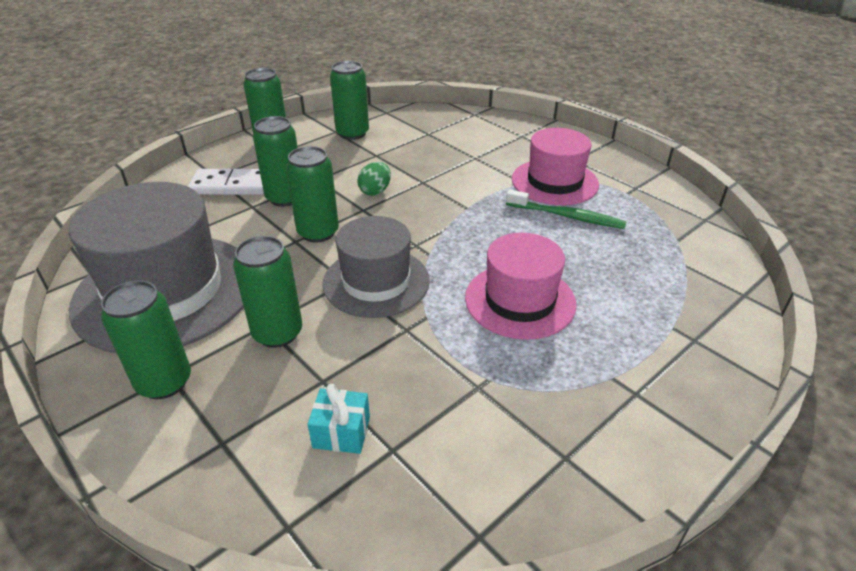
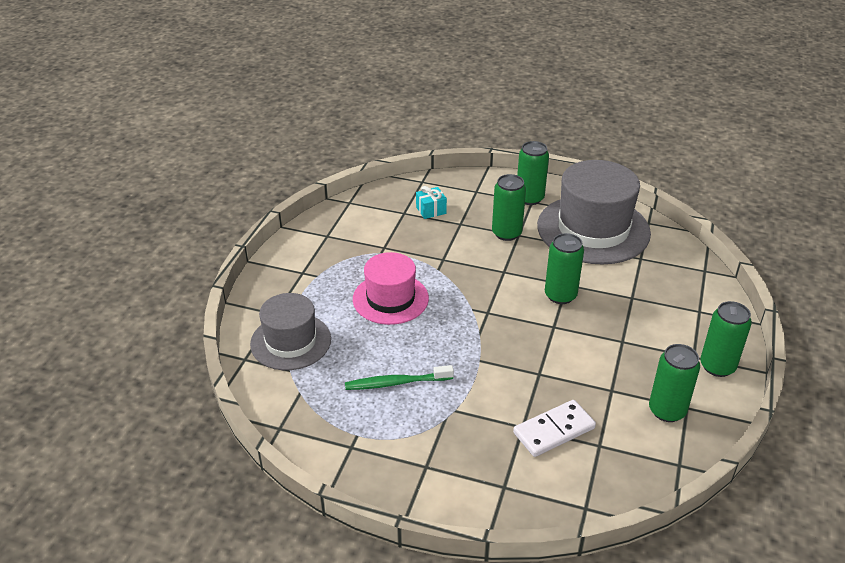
camera: 150 degrees right, 0 degrees up
white domino [188,169,264,195] -> white domino moved to [513,400,596,457]
green can [253,116,298,207] -> none
grey hat [322,216,430,318] -> grey hat moved to [250,293,331,370]
green egg [357,162,391,196] -> none
pink hat [512,128,599,205] -> none

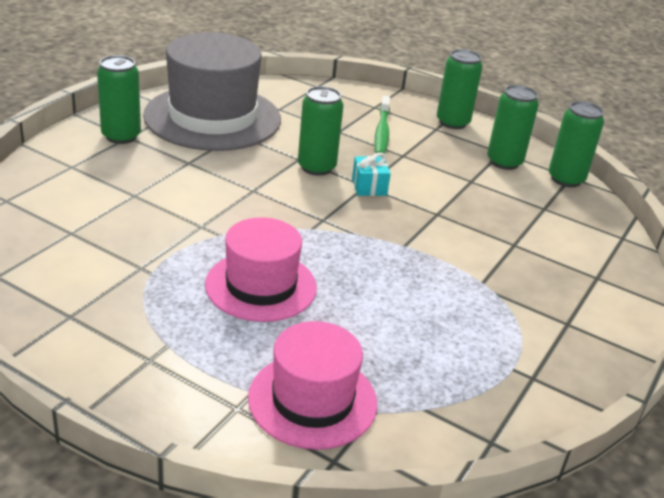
camera: 80 degrees left, 5 degrees down
grey hat [250,293,331,370] -> pink hat [248,321,377,450]
green toothbrush [345,365,454,390] -> green toothbrush moved to [375,96,390,154]
turquoise gift [416,186,447,219] -> turquoise gift moved to [352,152,391,196]
green can [492,174,526,241] -> green can moved to [549,101,604,187]
white domino [513,400,596,457] -> none

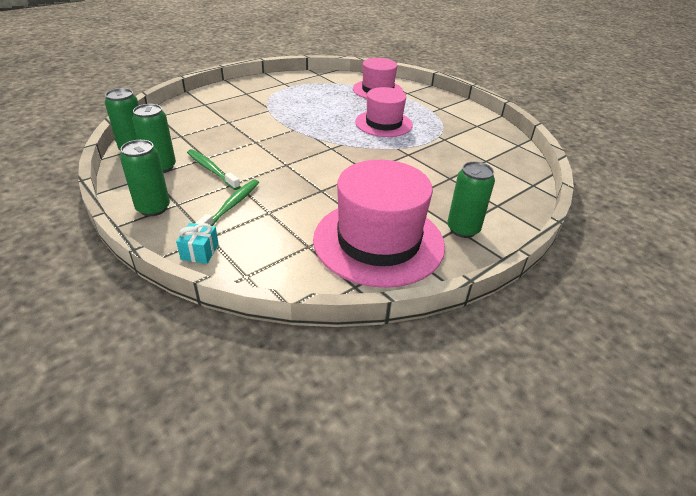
camera: 160 degrees left, 5 degrees up
grey hat [143,33,281,151] -> pink hat [313,160,445,288]
green can [298,86,343,176] -> none
turquoise gift [352,152,391,196] -> turquoise gift moved to [176,223,219,264]
none -> green toothbrush [187,149,241,190]

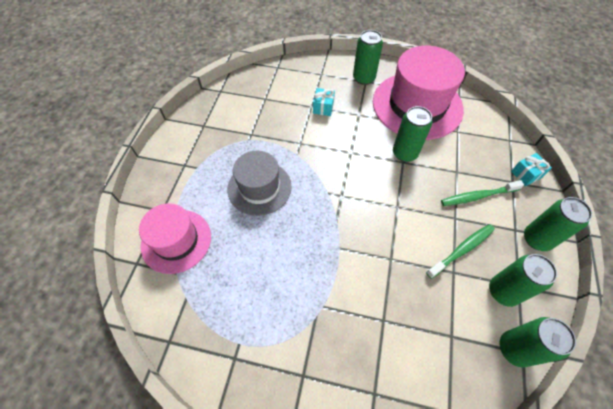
camera: 125 degrees left, 20 degrees up
green toothbrush [187,149,241,190] -> green toothbrush turned 135 degrees counterclockwise [426,224,495,279]
pink hat [355,87,413,137] -> grey hat [228,151,292,216]
none -> turquoise gift [313,88,335,116]
none -> green can [393,106,432,162]

